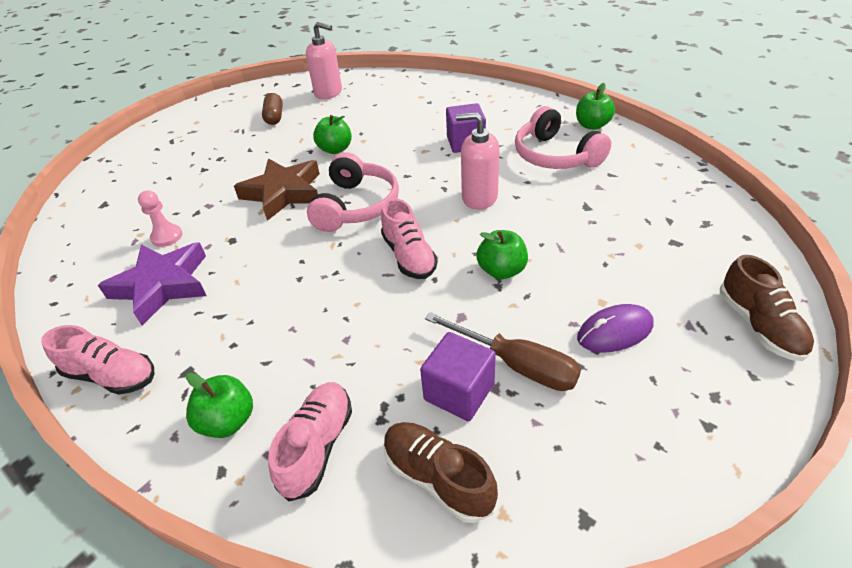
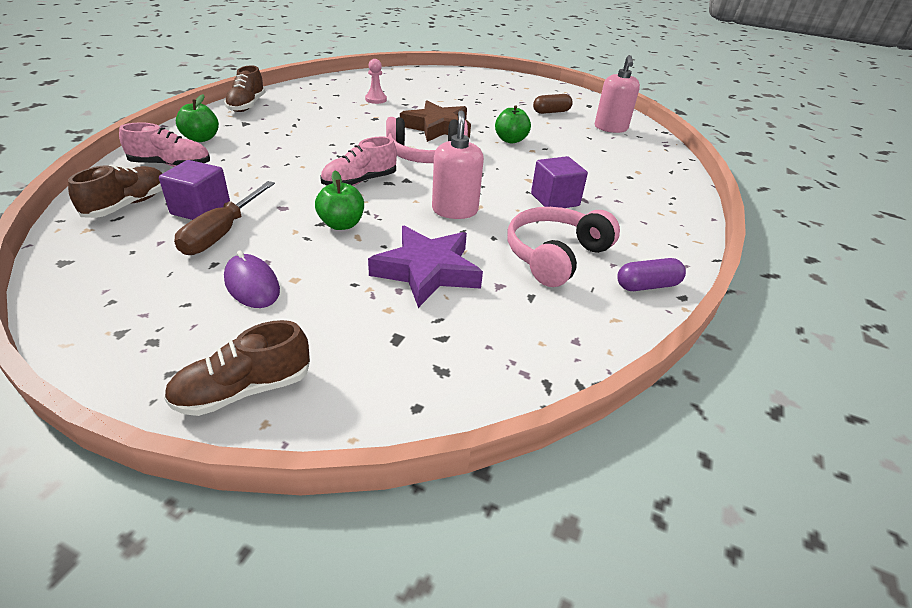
camera: 70 degrees right, 5 degrees down
pink shoe [41,325,155,395] -> brown shoe [224,66,266,112]
purple star [98,242,207,325] -> purple star moved to [368,226,483,308]
green apple [576,83,615,130] -> purple capsule [617,258,686,291]

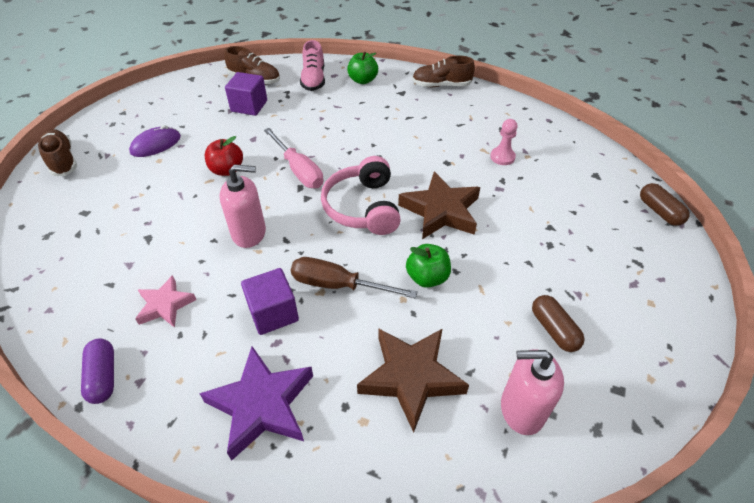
camera: 90 degrees right, 10 degrees up
brown screwdriver [174,181,275,255] -> brown screwdriver moved to [291,257,418,299]
green apple [315,171,364,230] -> red apple [205,136,243,176]
pink shoe [321,137,397,186] -> pink screwdriver [264,128,323,188]
purple star [368,226,483,308] -> purple star moved to [199,346,313,461]
pink headphones [507,207,620,287] -> pink star [135,275,196,328]
none -> brown star [357,328,469,433]
none -> brown capsule [640,183,690,226]

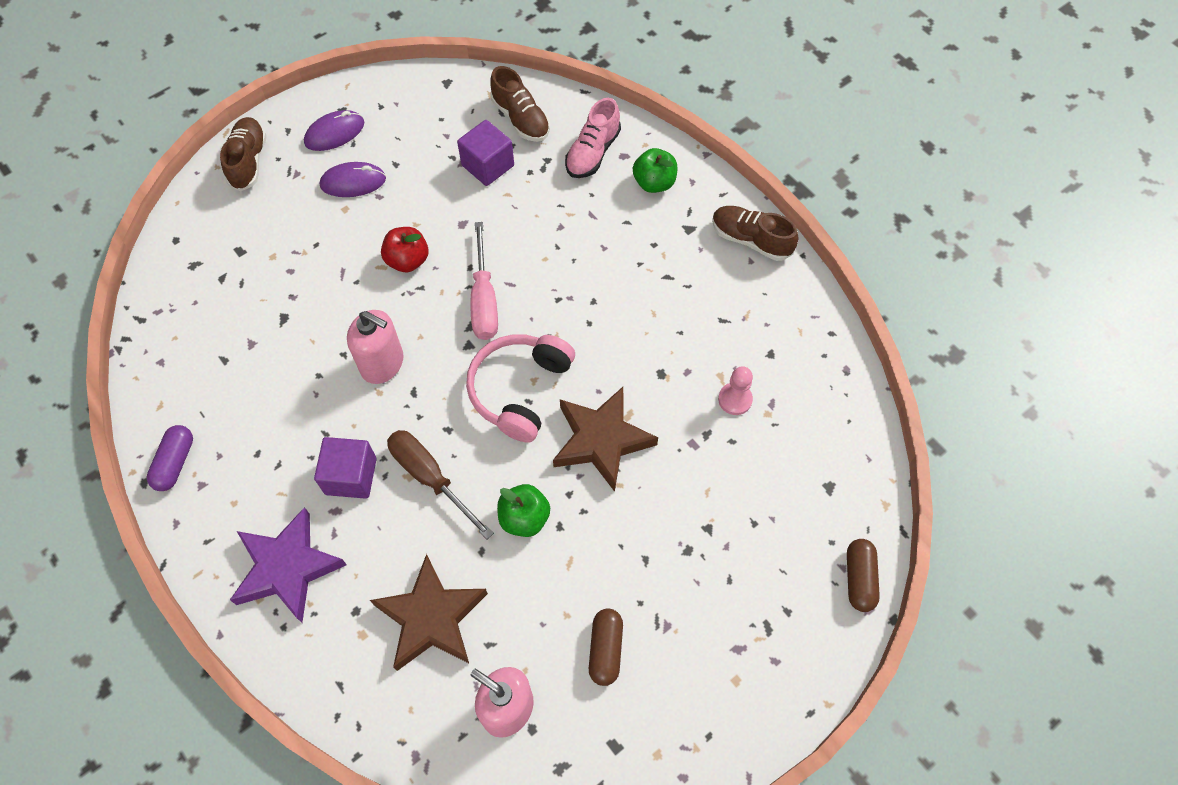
camera: 30 degrees right, 15 degrees up
pink star [135,275,196,328] -> none
none -> purple mouse [304,110,364,151]

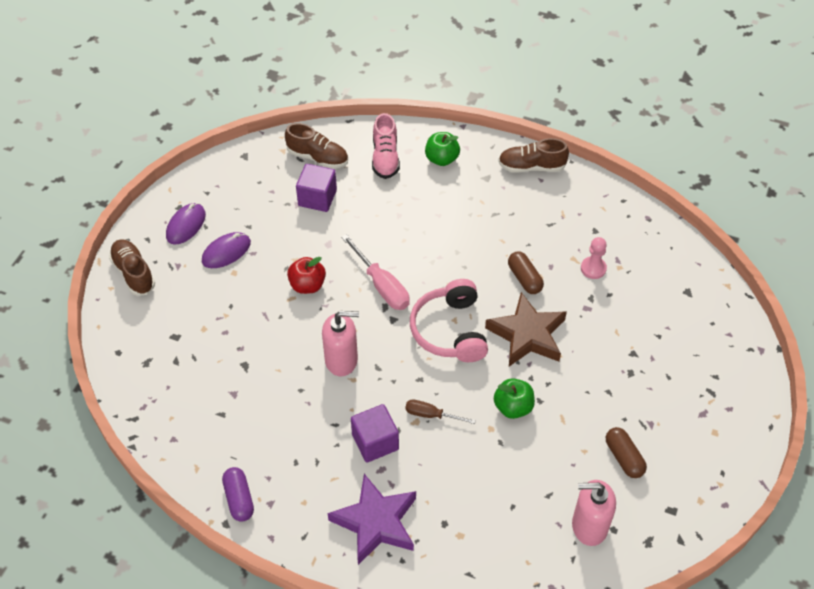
camera: 30 degrees left, 10 degrees down
brown star [370,554,488,671] -> none
brown screwdriver [387,430,494,539] -> brown screwdriver [405,400,476,424], size x0.61
brown capsule [847,539,880,612] -> brown capsule moved to [508,252,544,294]

